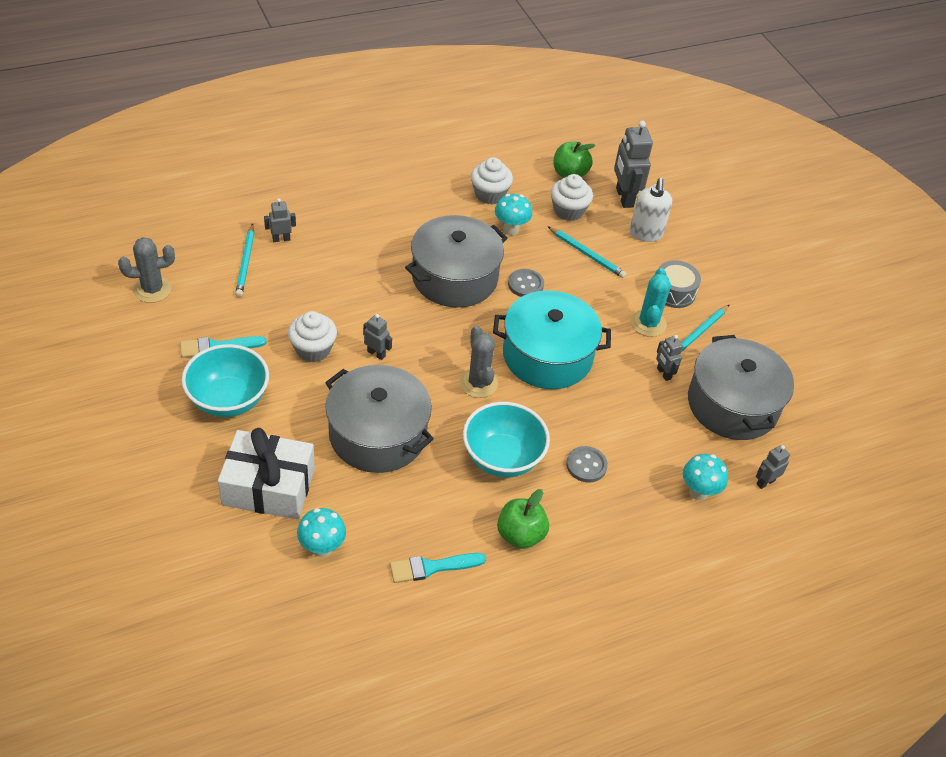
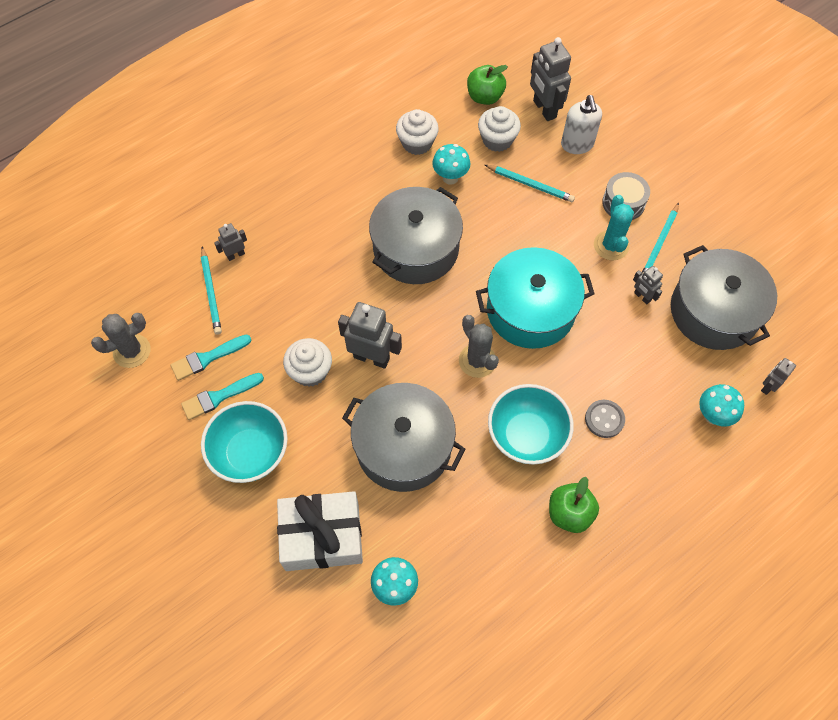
camera: 10 degrees left, 15 degrees up
grey robot [363,314,392,360] -> grey robot [338,302,402,369], size x1.88
turquoise brush [390,553,486,583] -> turquoise brush moved to [170,334,251,381]
grey button [508,269,544,297] -> none

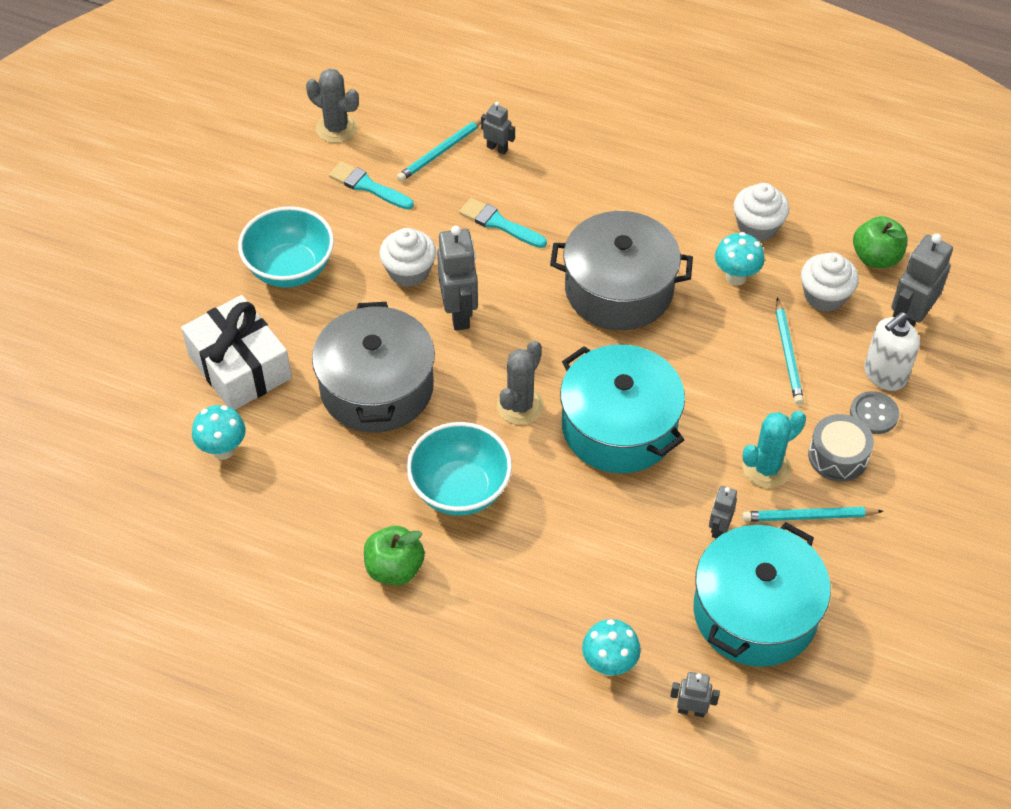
camera: 60 degrees right, 10 degrees down
turquoise brush [181,373,264,420] -> turquoise brush moved to [459,198,547,248]
grey button [585,400,625,438] -> grey button moved to [850,391,899,434]
grey pot [671,245,777,350] -> turquoise pot [693,522,831,667]

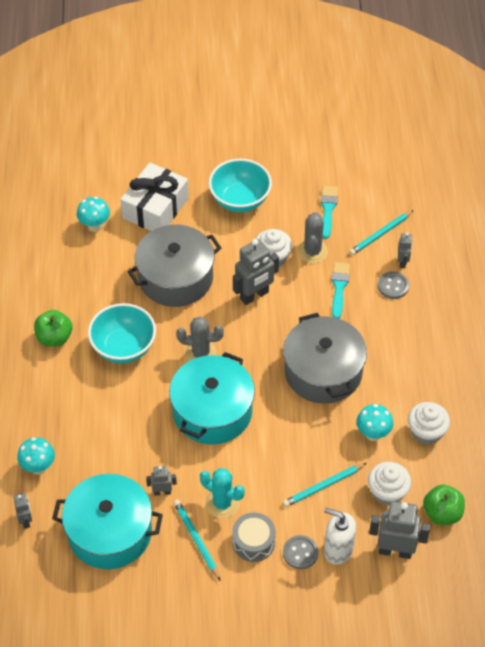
camera: 65 degrees right, 0 degrees up
grey cactus [306,69,359,143] -> grey cactus moved to [297,212,328,264]
turquoise pencil [397,119,481,182] -> turquoise pencil turned 60 degrees counterclockwise [349,210,414,255]
none -> grey button [378,272,409,299]

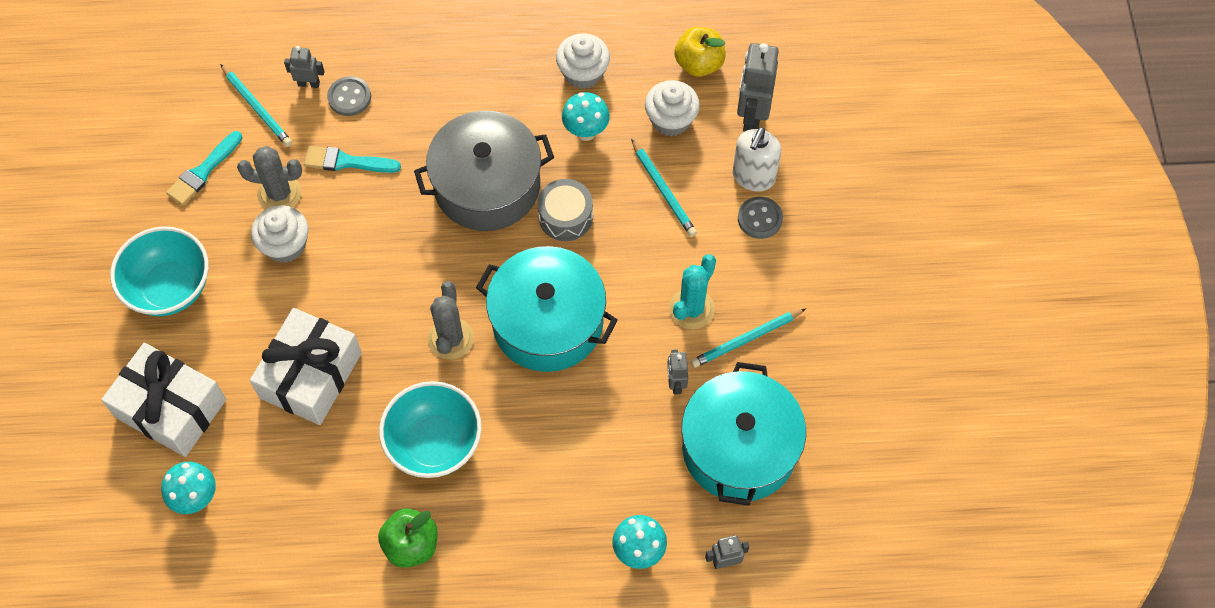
camera: 90 degrees left, 10 degrees up
grey pot [128,225,221,307] -> white gift [250,308,362,425]
grey drum [232,512,276,562] -> grey drum moved to [537,179,593,241]
grey robot [233,239,279,305] -> none
turquoise brush [321,186,338,239] -> turquoise brush turned 60 degrees counterclockwise [166,131,242,205]
green apple [423,484,465,525] -> yellow apple [674,27,726,77]

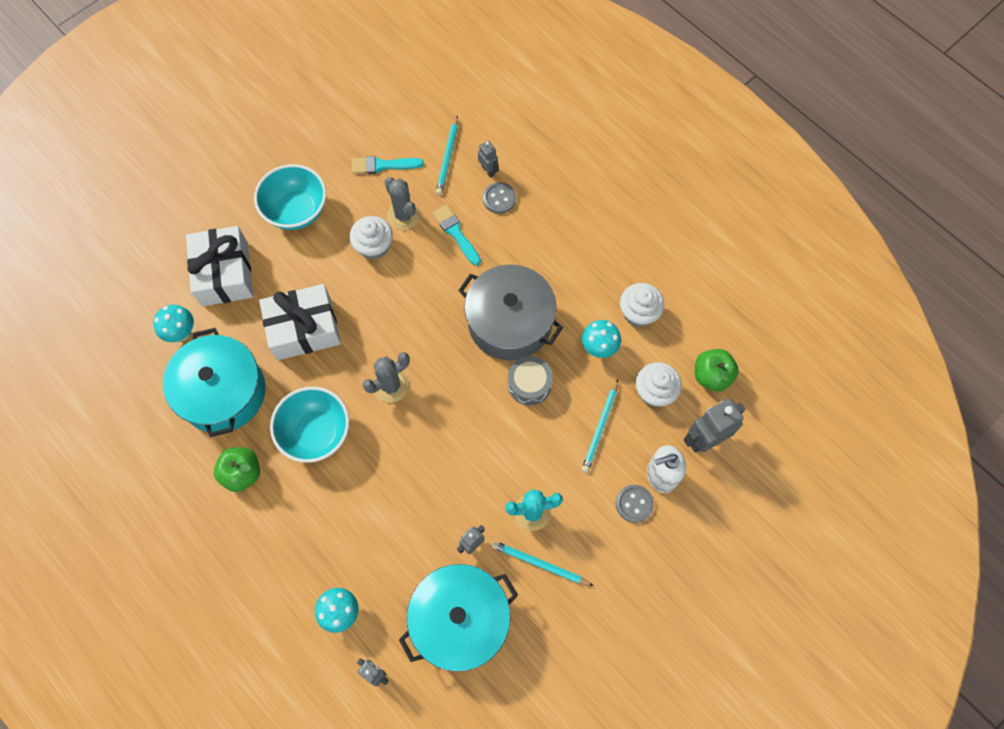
camera: 50 degrees right, 5 degrees up
turquoise pot [476,246,617,372] -> turquoise pot moved to [163,328,266,437]
yellow apple [674,27,726,77] -> green apple [695,349,739,391]

